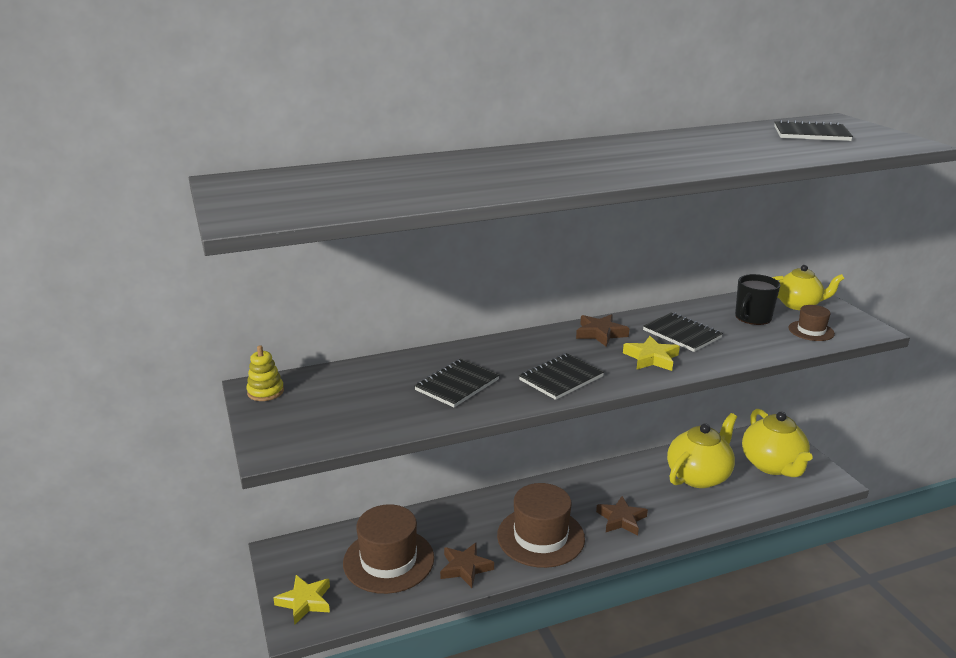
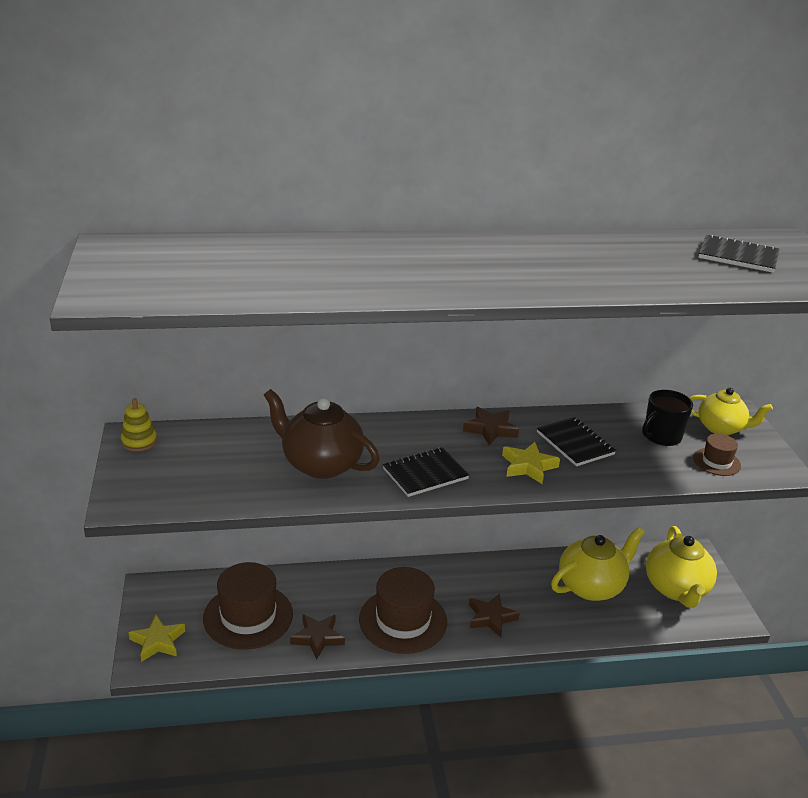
camera: 10 degrees right, 5 degrees up
black notebook [414,359,499,407] -> brown teapot [264,389,380,479]

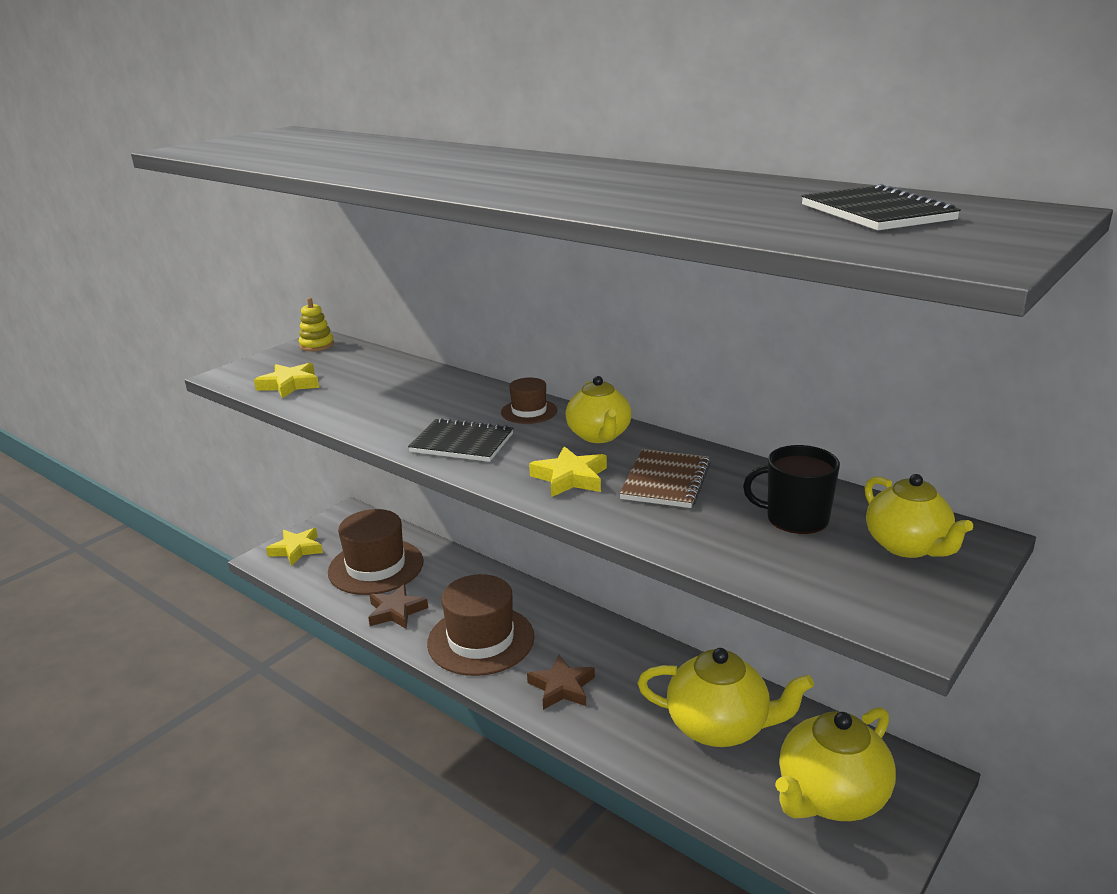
camera: 50 degrees right, 5 degrees down
brown teapot [264,389,380,479] -> none
brown star [463,407,519,445] -> yellow teapot [565,376,632,443]
black notebook [537,417,616,466] -> brown notebook [620,449,710,508]
brown hat [693,434,741,476] -> brown hat moved to [501,378,557,424]
none -> yellow star [254,363,319,398]

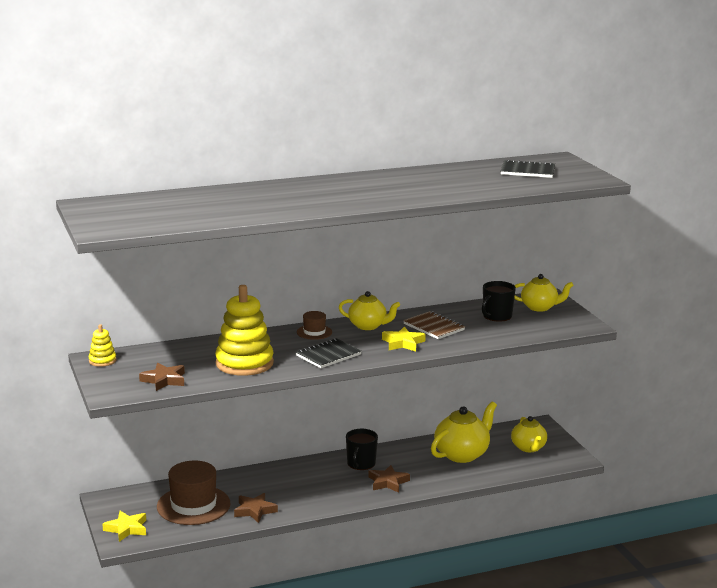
camera: 60 degrees left, 5 degrees down
yellow star [254,363,319,398] -> brown star [139,363,185,391]
brown hat [427,574,535,676] -> none
yellow teapot [775,707,896,821] -> yellow teapot [511,416,547,452], size x0.66
none -> yellow stacking toy [215,285,274,376]
none -> black mug [346,429,378,470]

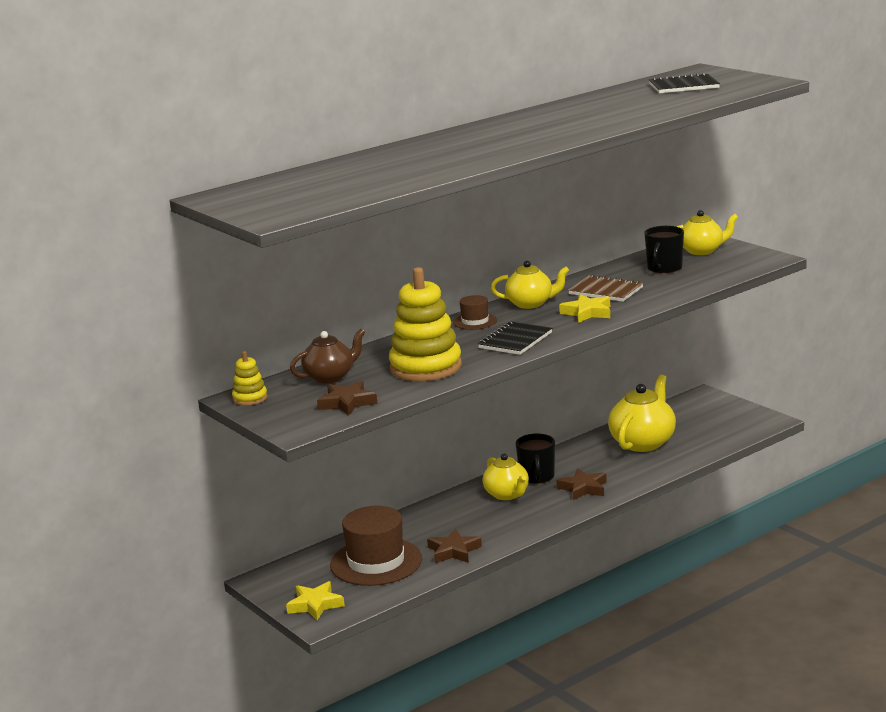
camera: 15 degrees left, 0 degrees up
yellow teapot [511,416,547,452] -> yellow teapot moved to [483,454,529,500]
none -> brown teapot [290,329,365,384]

